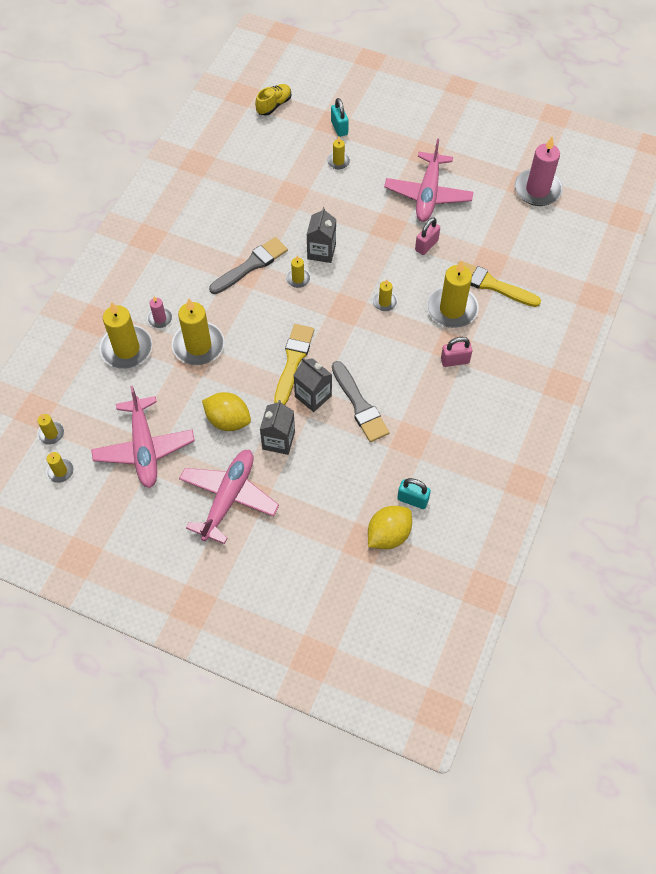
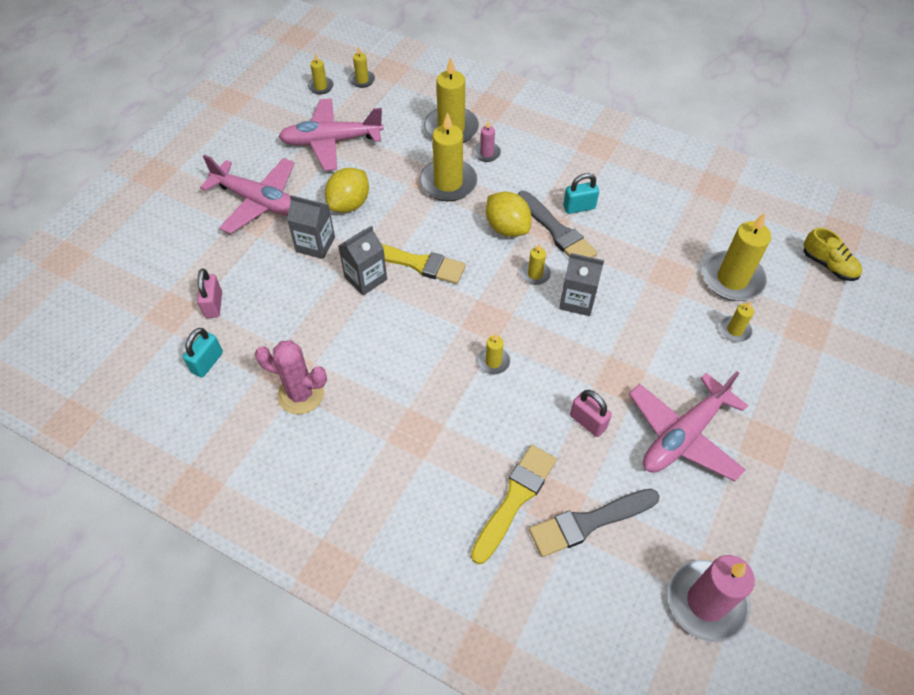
camera: 95 degrees right, 5 degrees down
turquoise padlock [331,98,349,137] -> turquoise padlock moved to [563,173,599,214]
grey brush [332,361,389,442] -> grey brush moved to [529,489,660,557]
yellow lemon [368,506,412,549] -> yellow lemon moved to [486,191,531,237]
pink plane [384,139,473,222] -> pink plane turned 60 degrees counterclockwise [629,371,748,481]
yellow candle [427,260,479,328] -> yellow candle moved to [702,213,771,301]
pink padlock [441,337,472,367] -> pink padlock moved to [197,269,222,318]
none -> pink cactus [255,340,327,414]

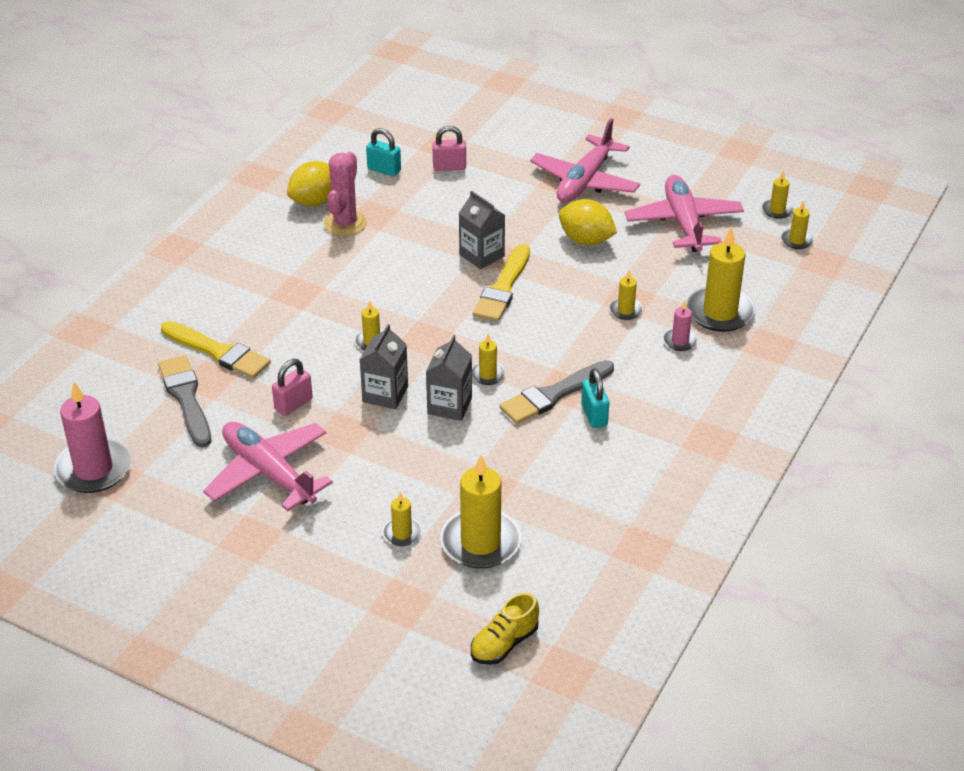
camera: 90 degrees right, 15 degrees down
grey carton [287,195,335,259] -> grey carton moved to [359,324,408,409]
yellow candle [419,112,477,201] -> yellow candle [609,270,643,320], size x0.49
yellow lemon [486,191,531,237] -> yellow lemon moved to [287,161,331,206]

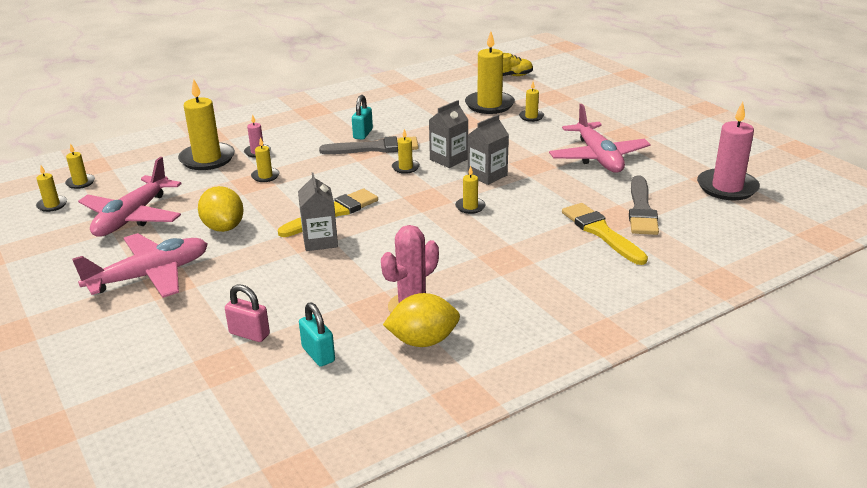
camera: 150 degrees left, 10 degrees down
pink padlock [272,359,313,416] -> none

